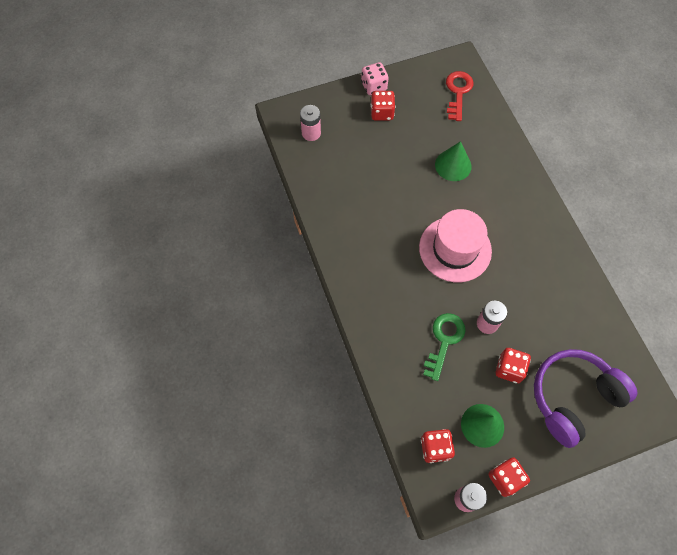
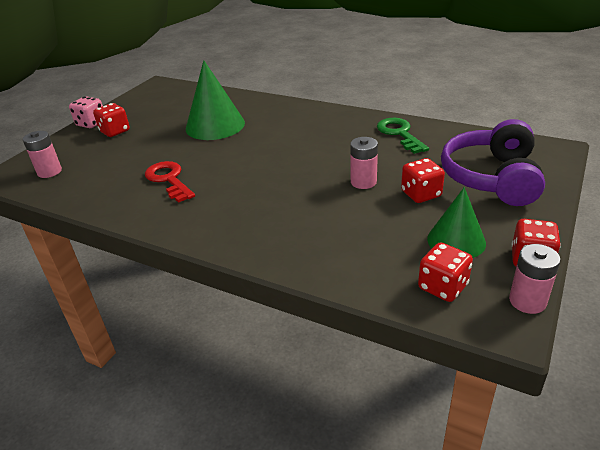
camera: 40 degrees left, 30 degrees down
pink hat [419,209,492,282] -> none
green key [423,313,466,381] -> green key moved to [377,118,429,154]
green cone [435,141,472,181] -> green cone [186,60,245,140], size x1.51
red key [446,71,473,121] -> red key moved to [145,161,195,203]

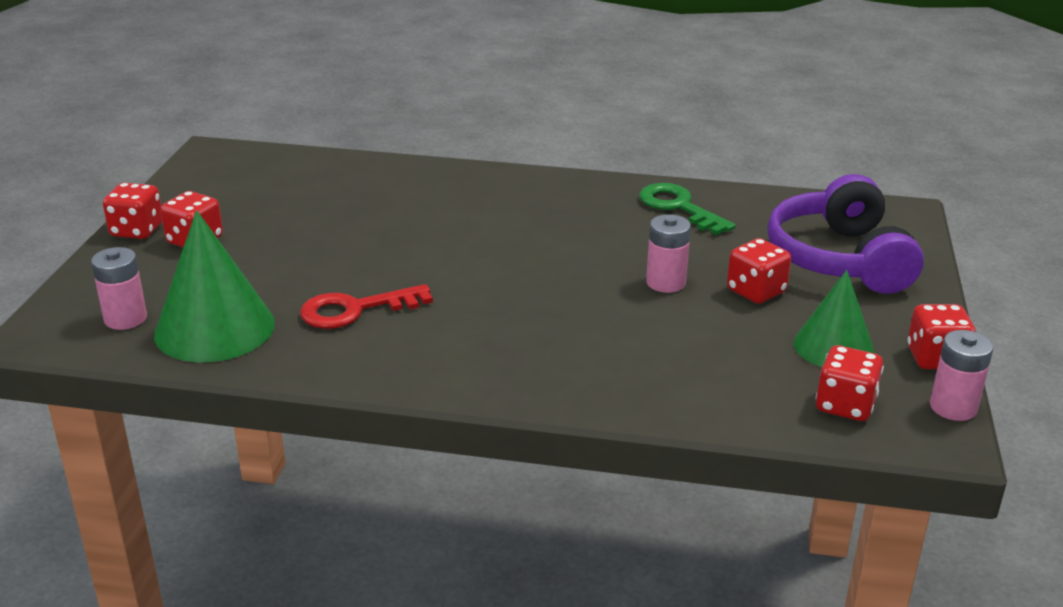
camera: 20 degrees left, 5 degrees down
pink dice [69,96,103,128] -> red dice [103,183,162,239]
red key [145,161,195,203] -> red key turned 60 degrees counterclockwise [300,284,433,329]
green cone [186,60,245,140] -> green cone moved to [154,210,275,362]

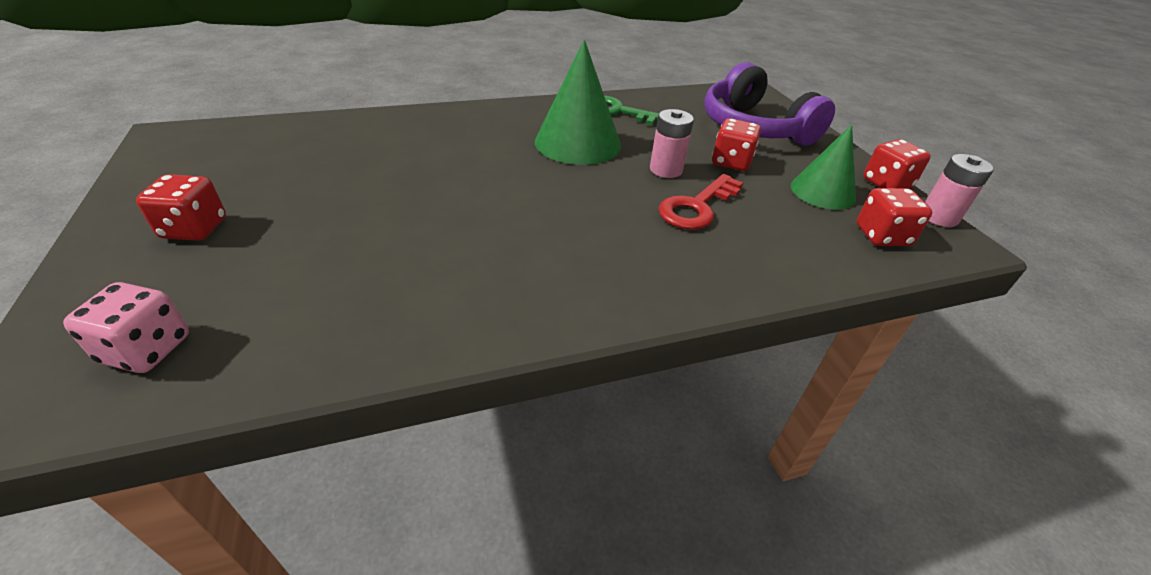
camera: 30 degrees left, 10 degrees up
pink battery [91,247,147,330] -> pink dice [63,282,189,373]
red dice [103,183,162,239] -> none
green cone [154,210,275,362] -> green cone moved to [535,40,621,165]
red key [300,284,433,329] -> red key moved to [658,174,743,230]

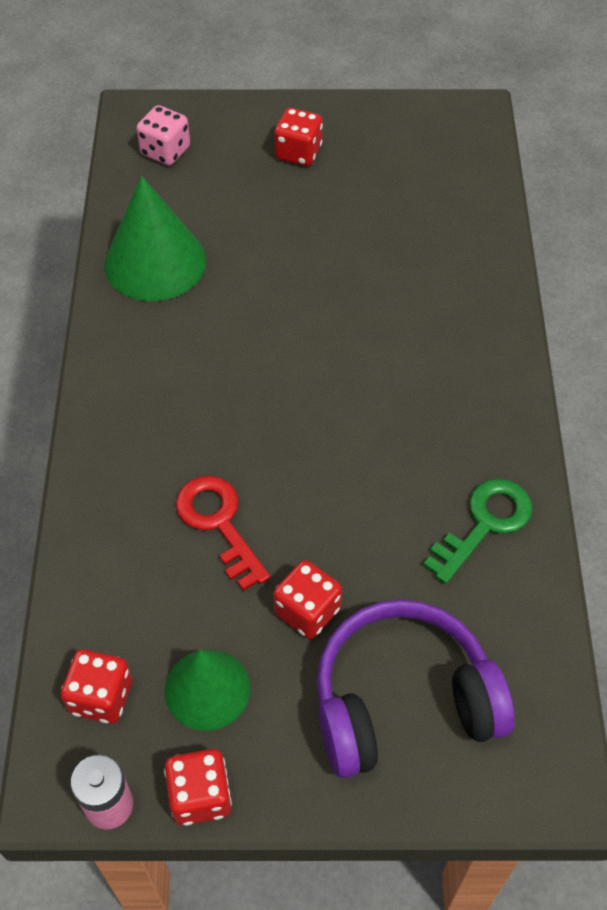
camera: 110 degrees right, 15 degrees up
green cone [535,40,621,165] -> green cone moved to [104,176,206,301]
pink battery [650,109,694,178] -> none

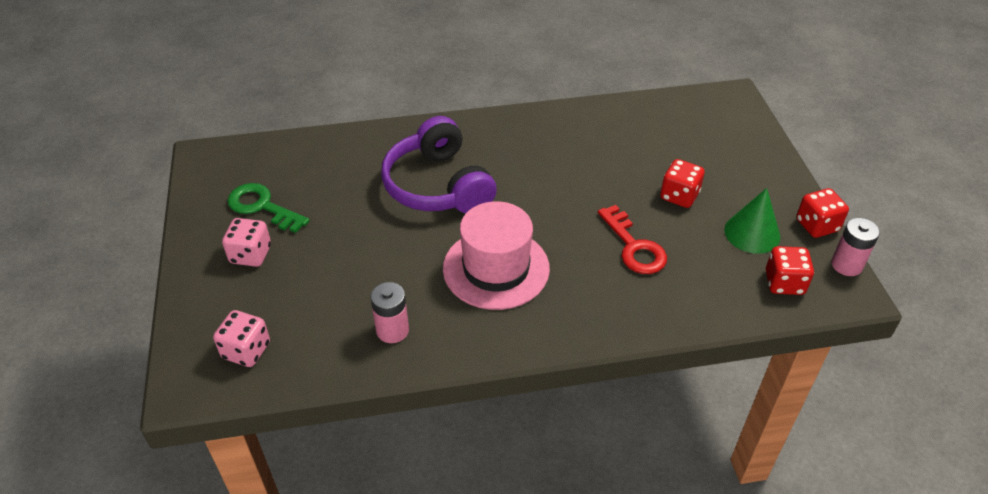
camera: 100 degrees left, 10 degrees down
green cone [104,176,206,301] -> pink battery [371,282,409,343]
red key [176,476,270,591] -> red key turned 75 degrees counterclockwise [598,205,667,274]
red dice [274,108,323,166] -> pink dice [222,218,271,267]
purple headphones [317,599,515,778] -> purple headphones moved to [381,116,497,213]
green key [423,479,533,584] -> green key moved to [227,183,310,233]
none -> pink hat [443,201,550,310]

